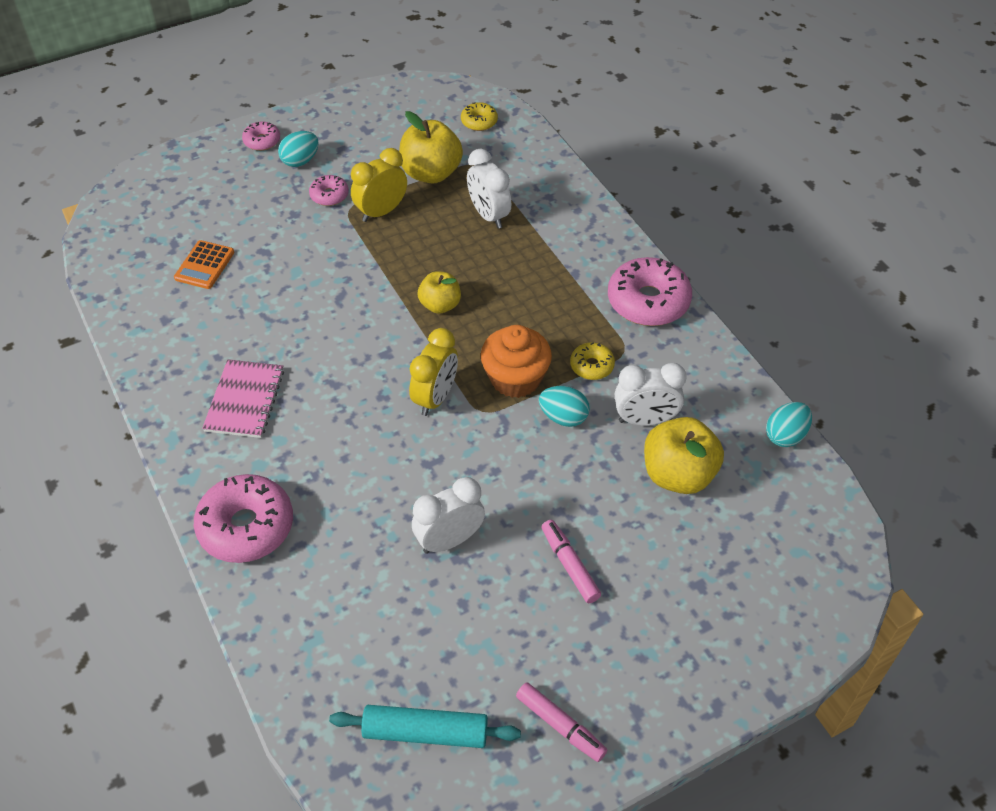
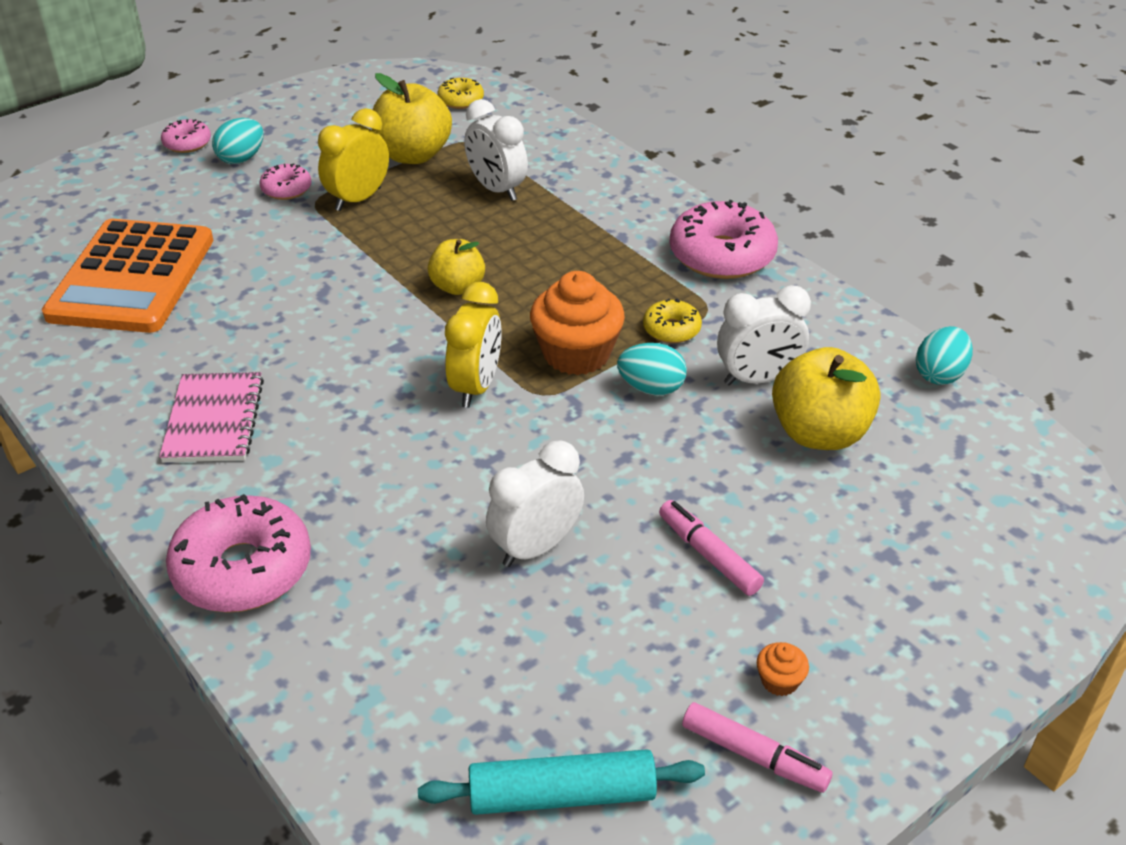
camera: 10 degrees left, 10 degrees down
orange calculator [174,240,235,289] -> orange calculator [42,219,213,333], size x2.16
none -> orange cupcake [757,642,809,696]

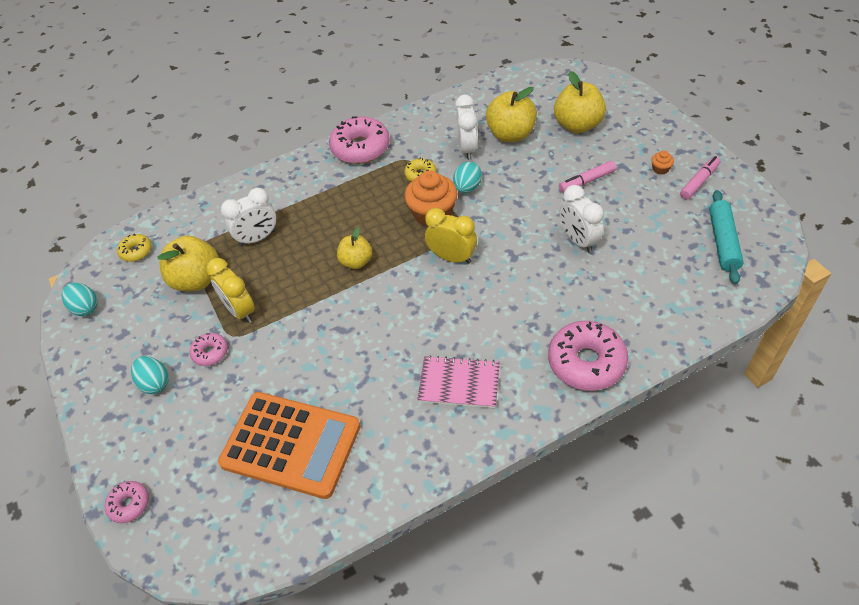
camera: 75 degrees left, 10 degrees up
pink donut [161,119,211,153] -> pink donut moved to [105,481,149,523]
turquoise egg [916,326,973,385] -> turquoise egg moved to [62,282,98,316]
none -> yellow apple [554,71,606,133]

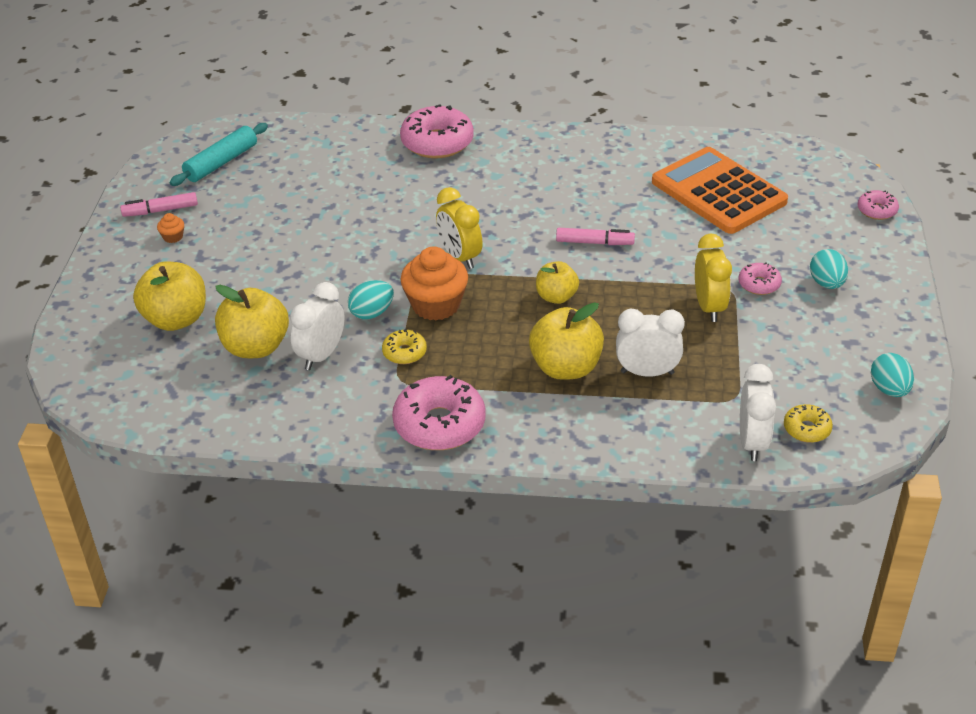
camera: 150 degrees left, 10 degrees down
yellow apple [158,235,219,291] -> yellow apple moved to [529,302,604,380]
pink notebook [417,355,500,408] -> none
pink marker [559,161,617,193] -> pink marker moved to [556,228,635,245]
white clock [560,185,604,253] -> white clock moved to [740,364,776,461]

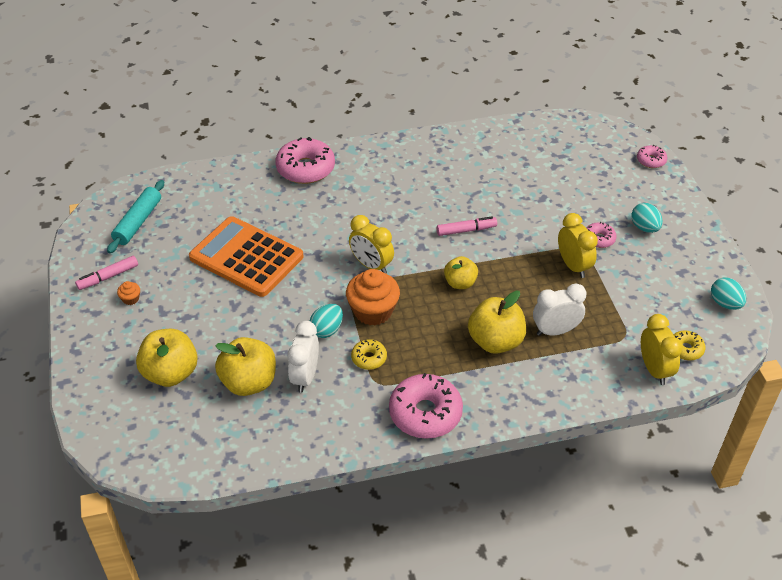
camera: 20 degrees left, 5 degrees up
orange calculator [652,147,788,234] -> orange calculator moved to [189,216,303,297]
white clock [740,364,776,461] -> yellow clock [641,314,683,385]

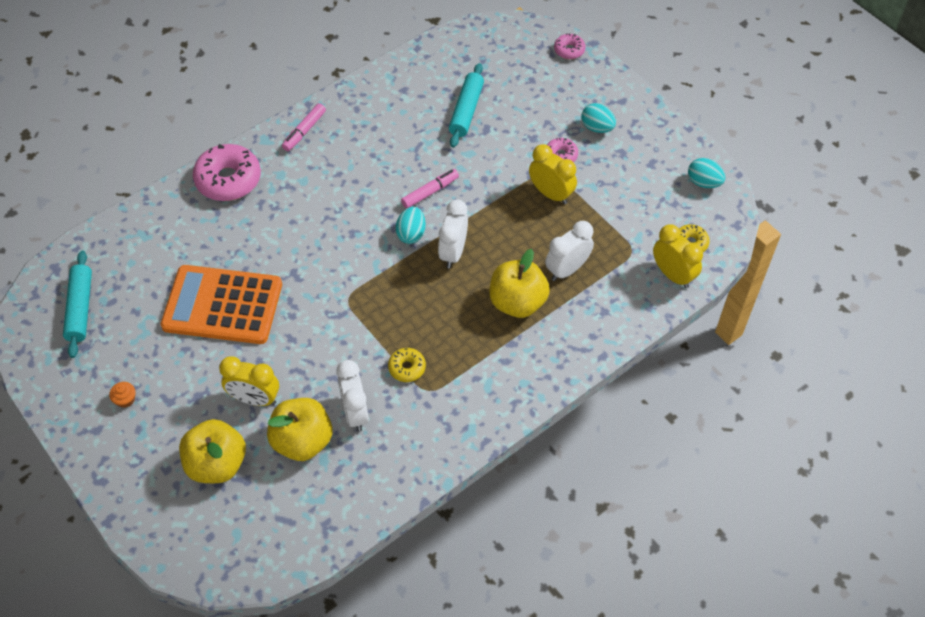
camera: 25 degrees left, 10 degrees up
pink marker [75,256,138,290] -> pink marker moved to [282,103,326,151]
turquoise egg [310,304,343,338] -> turquoise egg moved to [395,207,426,244]
orange cupcake [346,269,400,325] -> none
yellow clock [349,215,394,273] -> yellow clock moved to [219,356,279,406]
pink donut [389,373,463,439] -> none
yellow apple [444,256,478,289] -> white clock [438,200,468,268]
none -> turquoise rolling pin [449,63,484,148]

